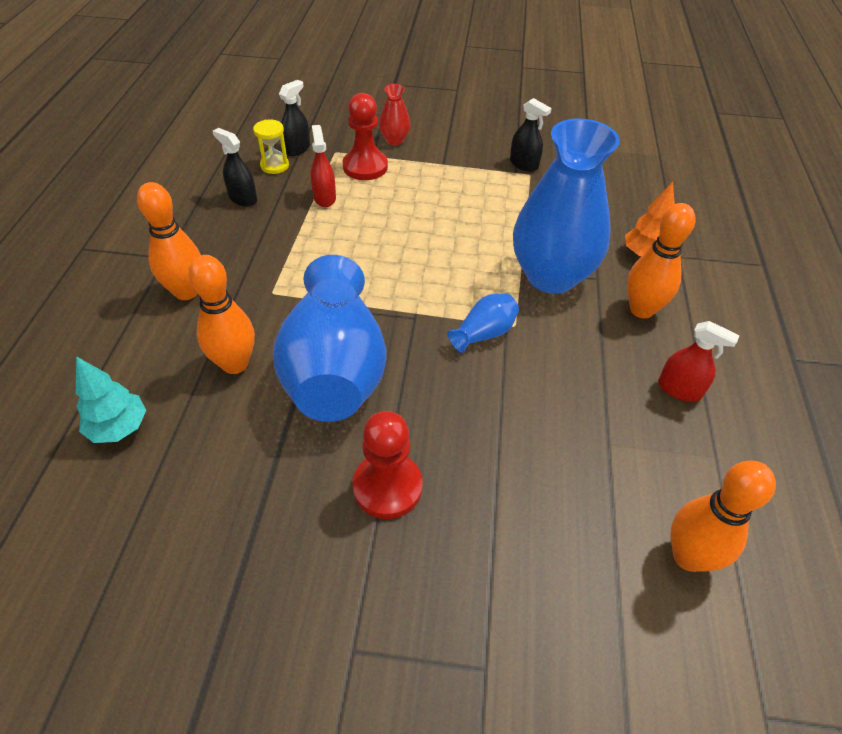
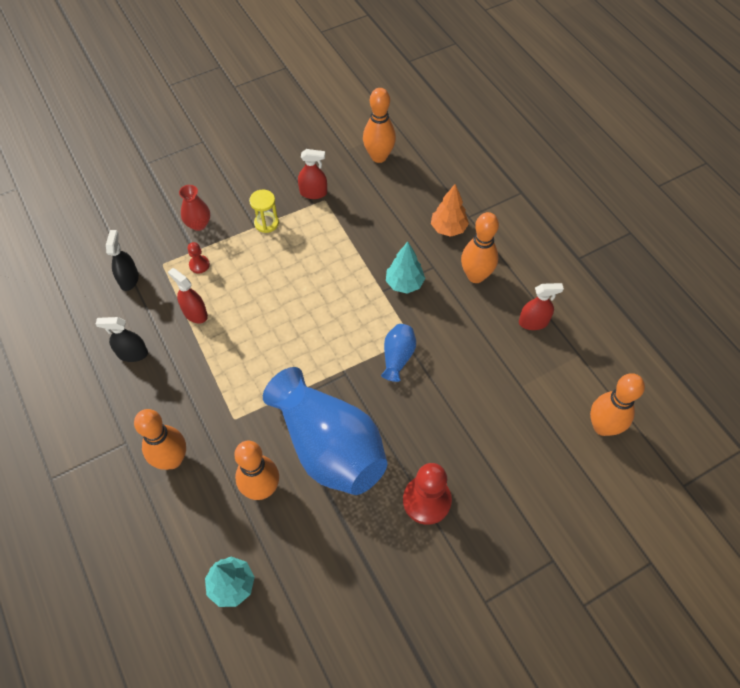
camera: 35 degrees left, 10 degrees up
yellow hourglass [253,120,289,174] -> yellow hourglass moved to [249,189,279,233]
red pawn [343,93,388,180] -> red pawn [188,242,210,273], size x0.50
black spray bottle [510,98,552,171] -> red spray bottle [298,149,327,199]
blue vase [513,119,620,294] -> turquoise tree [386,242,425,294]
none -> orange bowling pin [363,88,396,163]

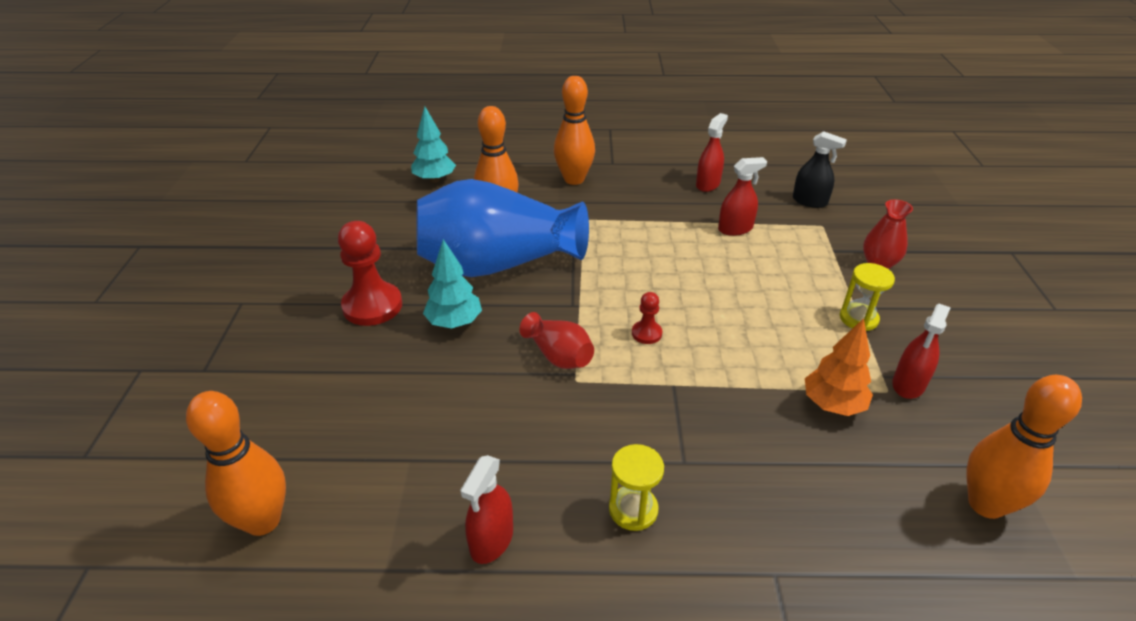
camera: 120 degrees right, 20 degrees down
black spray bottle [96,317,148,362] -> red spray bottle [696,113,728,192]
red pawn [188,242,210,273] -> red pawn moved to [632,292,662,344]
blue vase [381,324,416,382] -> red vase [520,312,594,369]
turquoise tree [386,242,425,294] -> turquoise tree moved to [423,239,482,329]
orange tree [431,184,469,237] -> orange tree moved to [805,318,873,416]
orange bowling pin [461,212,499,283] -> yellow hourglass [609,444,664,531]

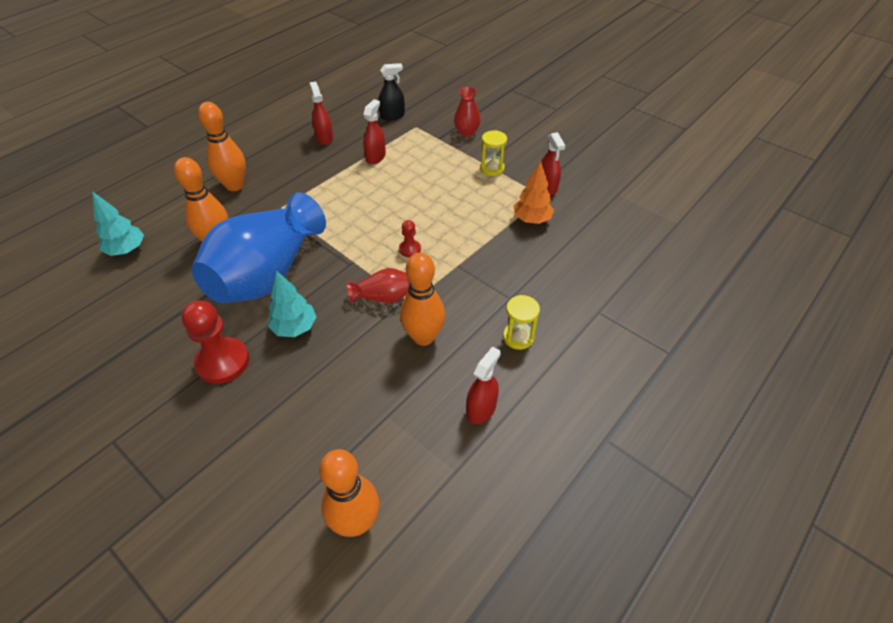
camera: 50 degrees left, 10 degrees up
red spray bottle [460,455,513,564] -> red spray bottle turned 120 degrees counterclockwise [466,346,501,424]
orange bowling pin [966,375,1082,519] -> orange bowling pin moved to [400,252,445,346]

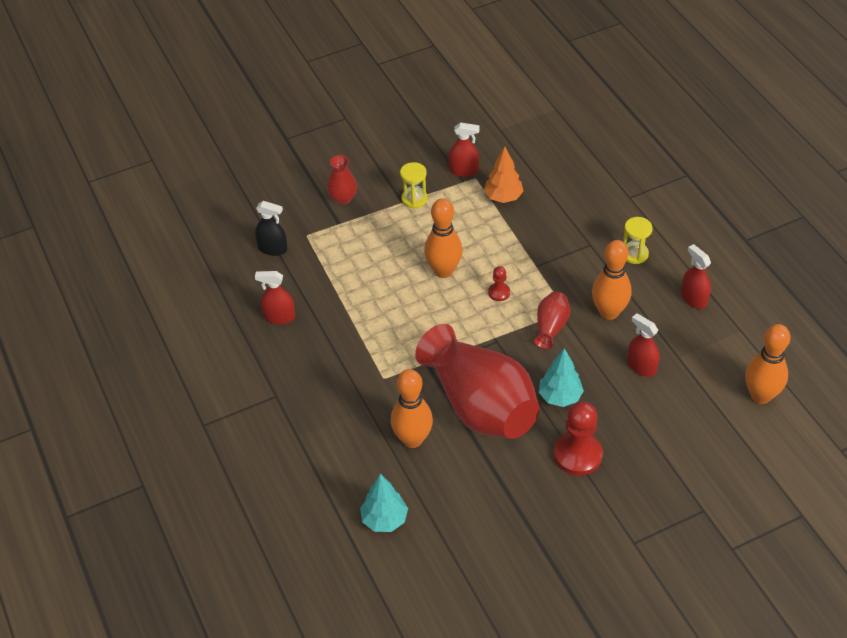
camera: 65 degrees left, 0 degrees up
blue vase [192,192,326,303] -> red vase [415,324,540,439]
orange bowling pin [198,102,246,191] -> orange bowling pin moved to [424,198,463,278]
red spray bottle [363,99,386,164] -> red spray bottle moved to [627,313,660,377]
black spray bottle [378,63,405,120] -> black spray bottle turned 105 degrees clockwise [255,201,287,256]

